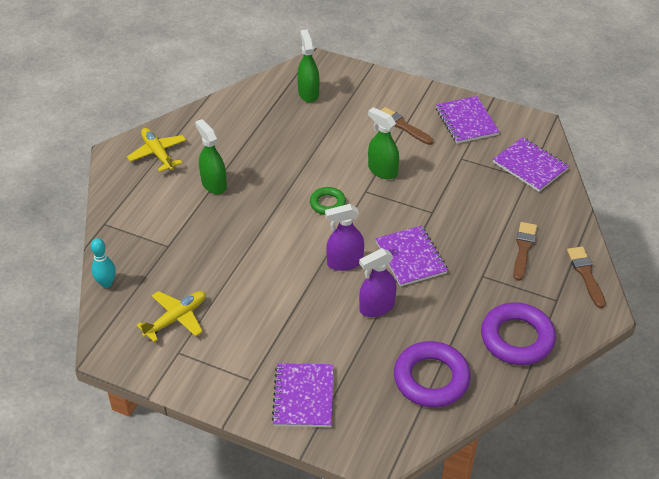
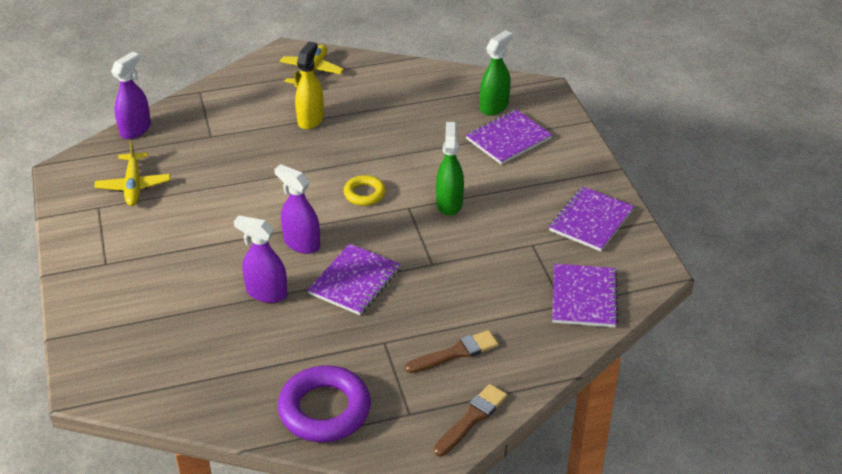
camera: 50 degrees right, 5 degrees down
turquoise bowling pin [91,238,116,288] -> purple spray bottle [111,52,151,139]
yellow plane [137,291,206,342] -> yellow plane turned 75 degrees clockwise [94,140,170,206]
green spray bottle [195,119,227,194] -> yellow spray bottle [295,42,324,130]
purple notebook [272,363,333,427] -> purple notebook moved to [466,109,552,165]
green ring [310,187,346,215] -> yellow ring [344,175,386,206]
brown brush [380,107,433,145] -> none
purple ring [394,341,471,408] -> none

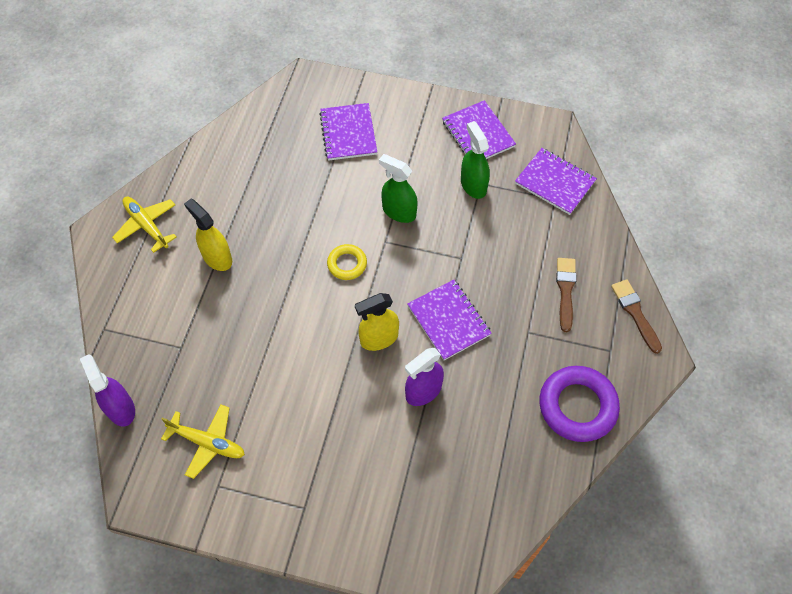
camera: 60 degrees left, 20 degrees up
purple spray bottle [274,164,320,254] -> yellow spray bottle [355,293,399,351]
green spray bottle [480,30,513,116] -> green spray bottle moved to [461,121,490,199]

